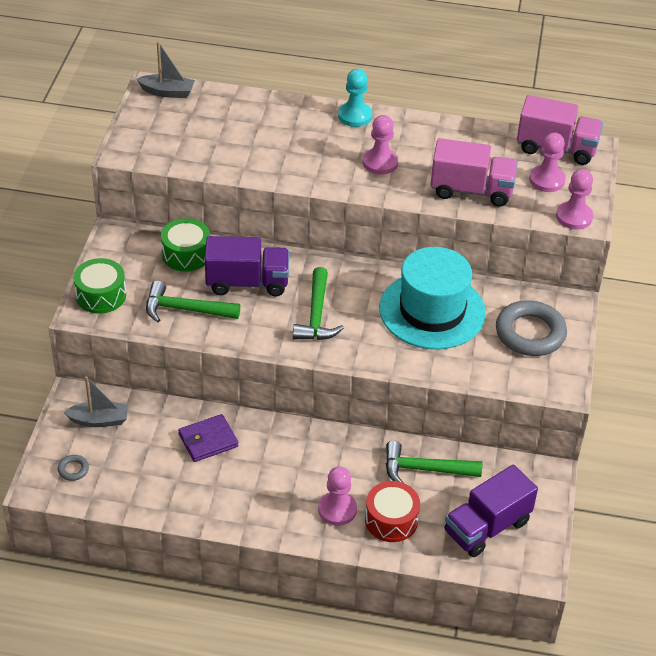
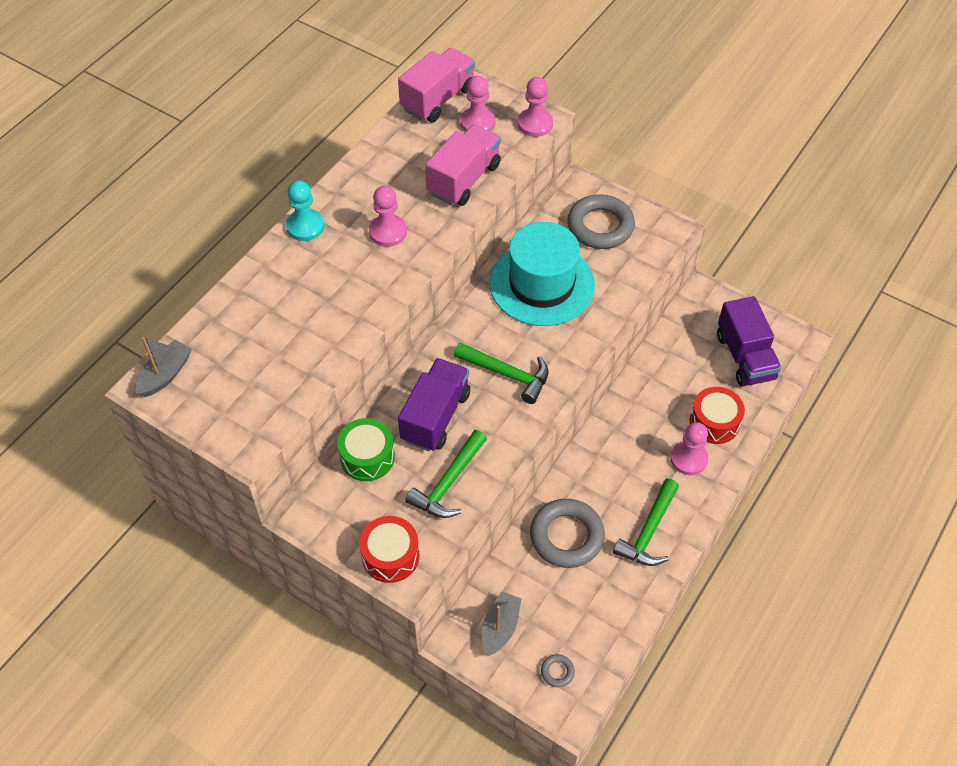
camera: 65 degrees left, 10 degrees up
green drum [73,258,126,314] -> red drum [359,516,419,583]
purple wallet [178,414,238,462] -> grey ring [530,499,605,568]
green hammer [386,441,482,483] -> green hammer moved to [613,478,679,566]

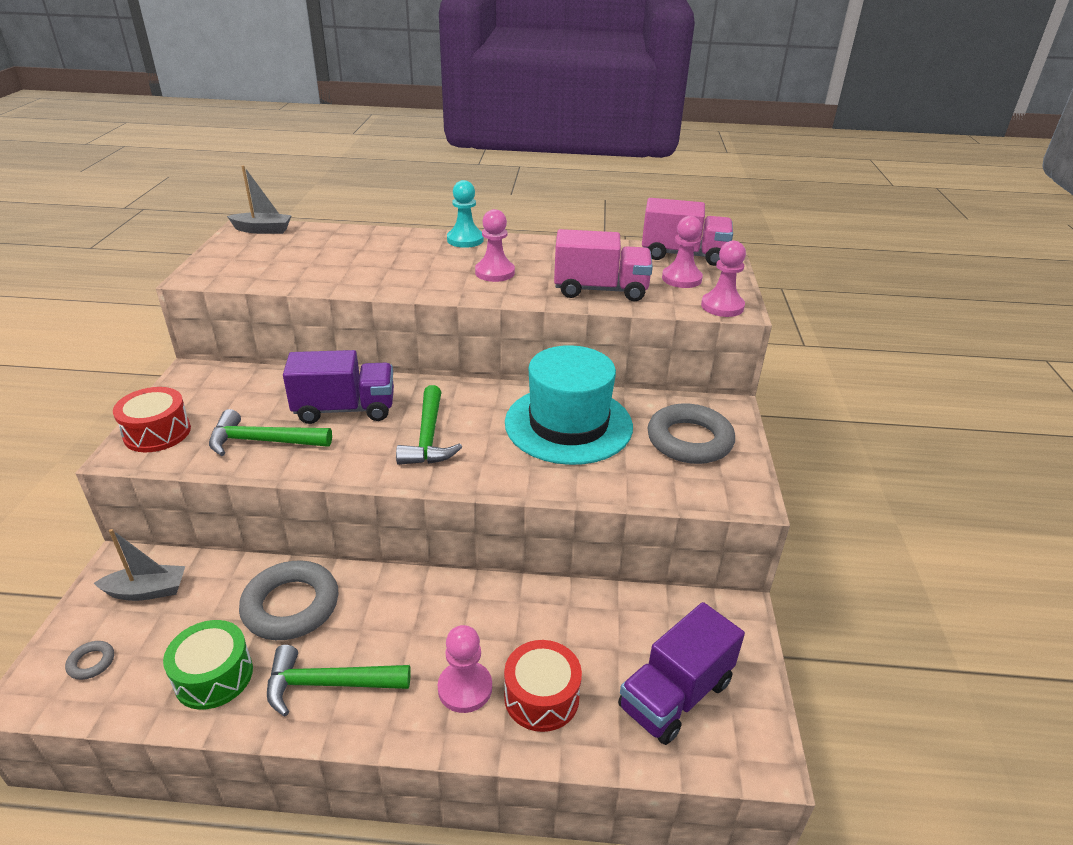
camera: 60 degrees right, 20 degrees down
green drum [337,418,395,481] -> green drum moved to [163,620,253,710]

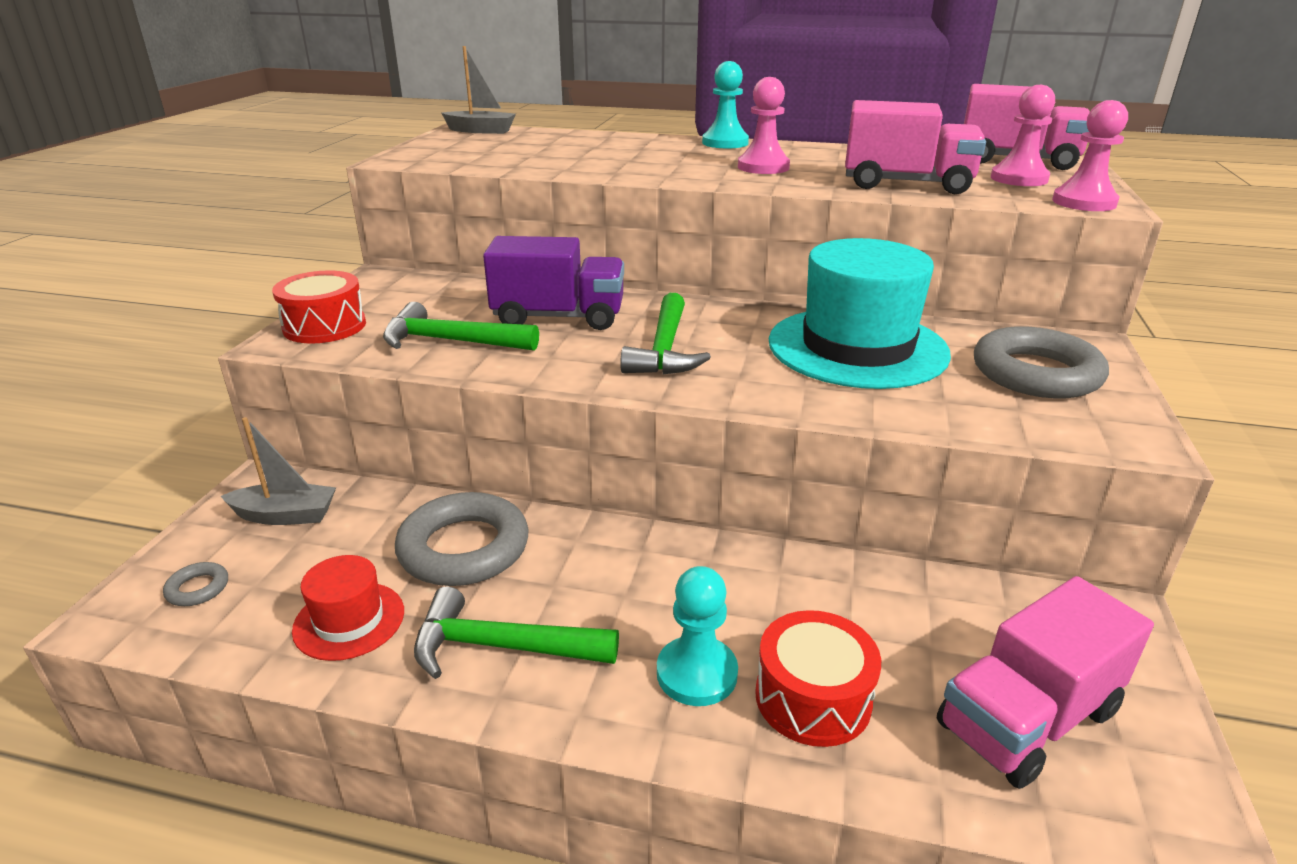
camera: 10 degrees right, 5 degrees down
green drum [163,620,253,710] -> red hat [292,555,404,661]
pink pawn [438,625,492,713] -> turquoise pawn [657,566,738,706]
purple truck [618,602,745,745] -> pink truck [937,576,1154,789]

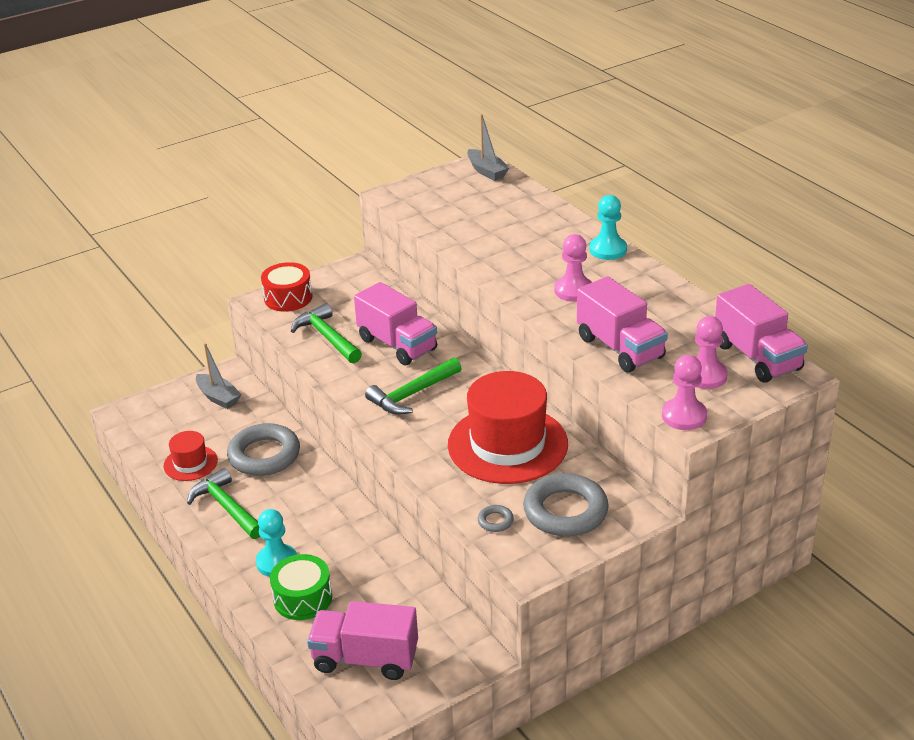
camera: 45 degrees right, 5 degrees up
grey ring [163,562,228,606] -> grey ring moved to [478,505,514,532]
purple truck [483,236,624,330] -> pink truck [354,282,437,365]
red drum [755,610,881,747] -> green drum [270,554,332,620]
turquoise hat [769,238,951,389] -> red hat [448,371,568,484]

